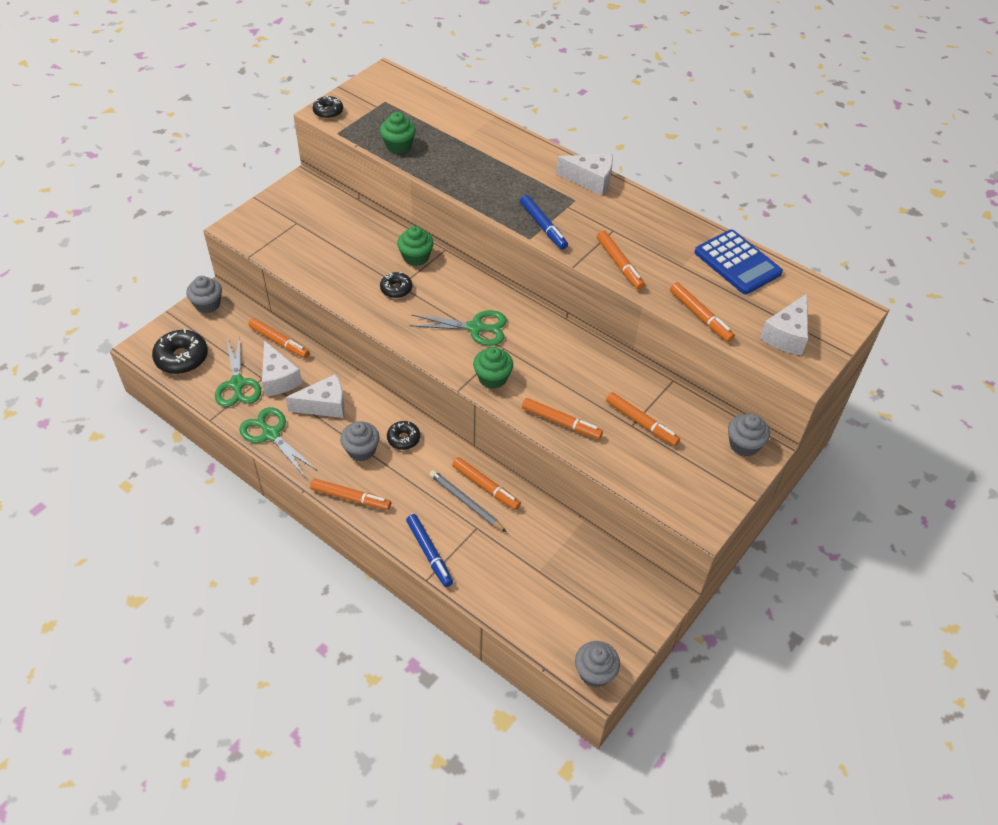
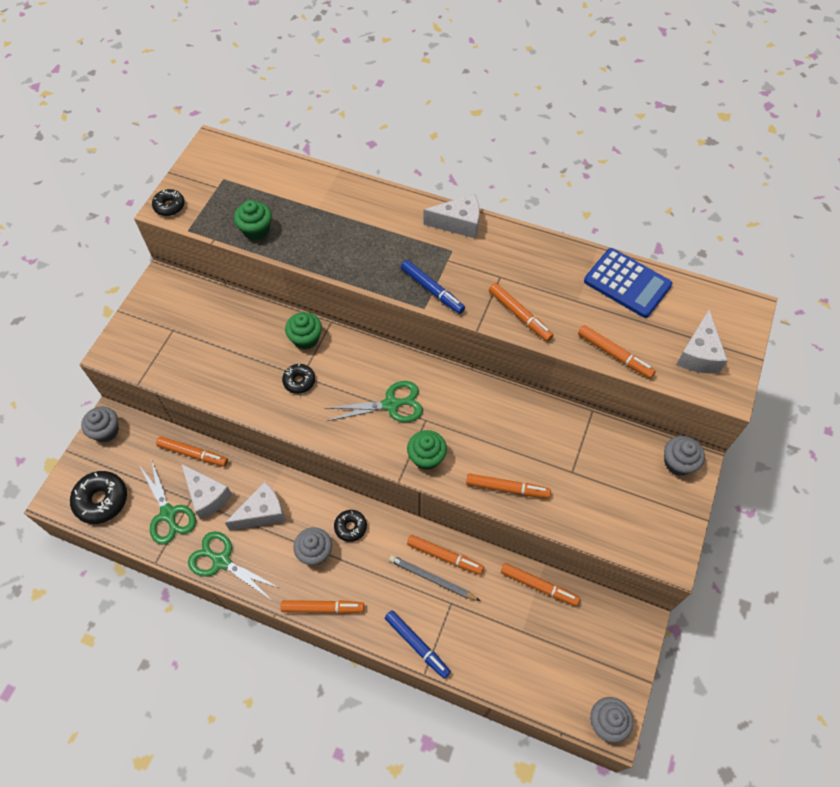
camera: 15 degrees left, 10 degrees up
orange marker [606,392,680,446] -> orange marker moved to [501,563,580,606]

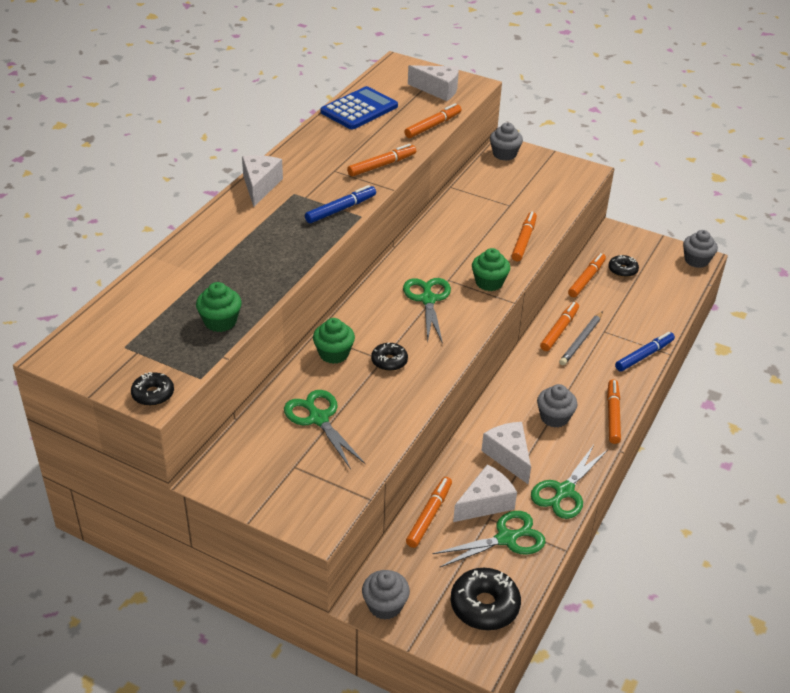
camera: 85 degrees left, 20 degrees down
black donut [334,510,367,542] -> black donut moved to [608,255,639,277]
none -> green scissors [284,390,365,469]

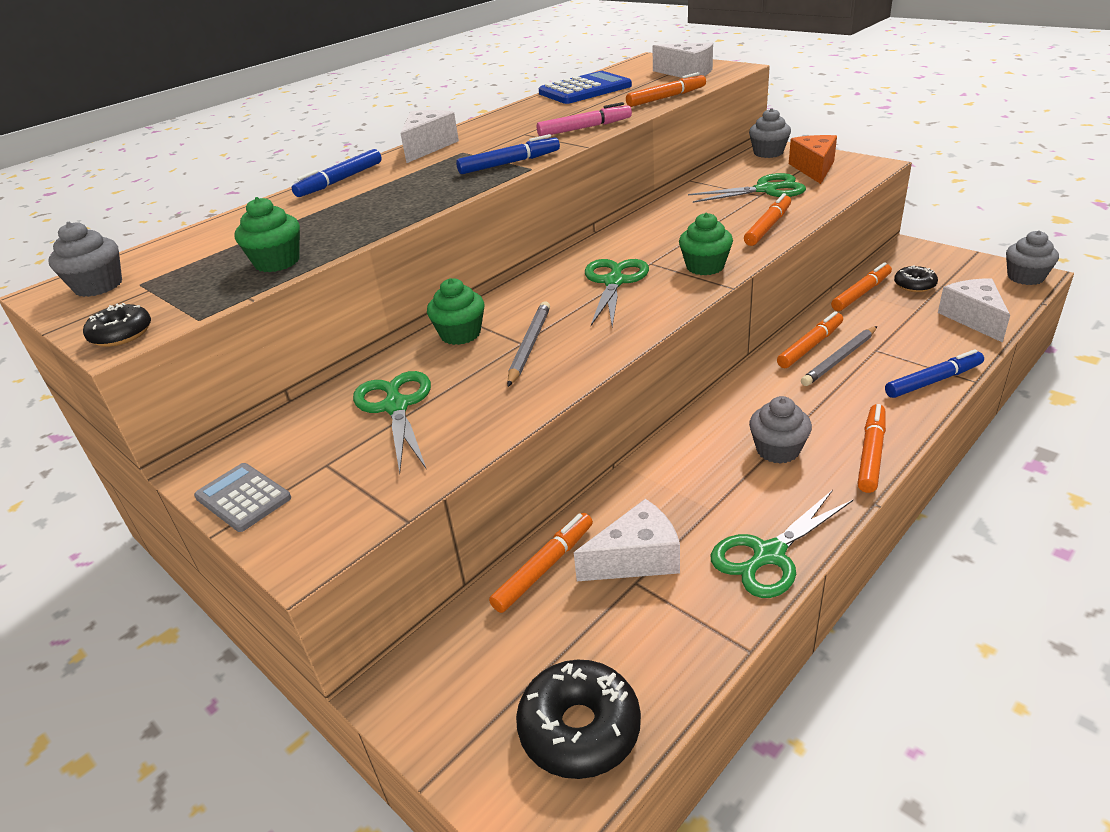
camera: 20 degrees right, 5 degrees down
orange marker [347,144,416,177] -> pink marker [537,102,632,136]
grey cupcake [362,570,410,620] -> grey cupcake moved to [48,222,122,297]
black donut [371,343,408,371] -> grey pencil [507,301,550,387]
green scissors [433,511,546,568] -> green scissors moved to [688,173,806,203]
white cheese [481,422,531,484] -> white cheese moved to [938,278,1010,343]
none -> grey calculator [194,463,291,532]
none -> blue marker [292,149,382,197]
none -> orange cheese [789,135,837,184]

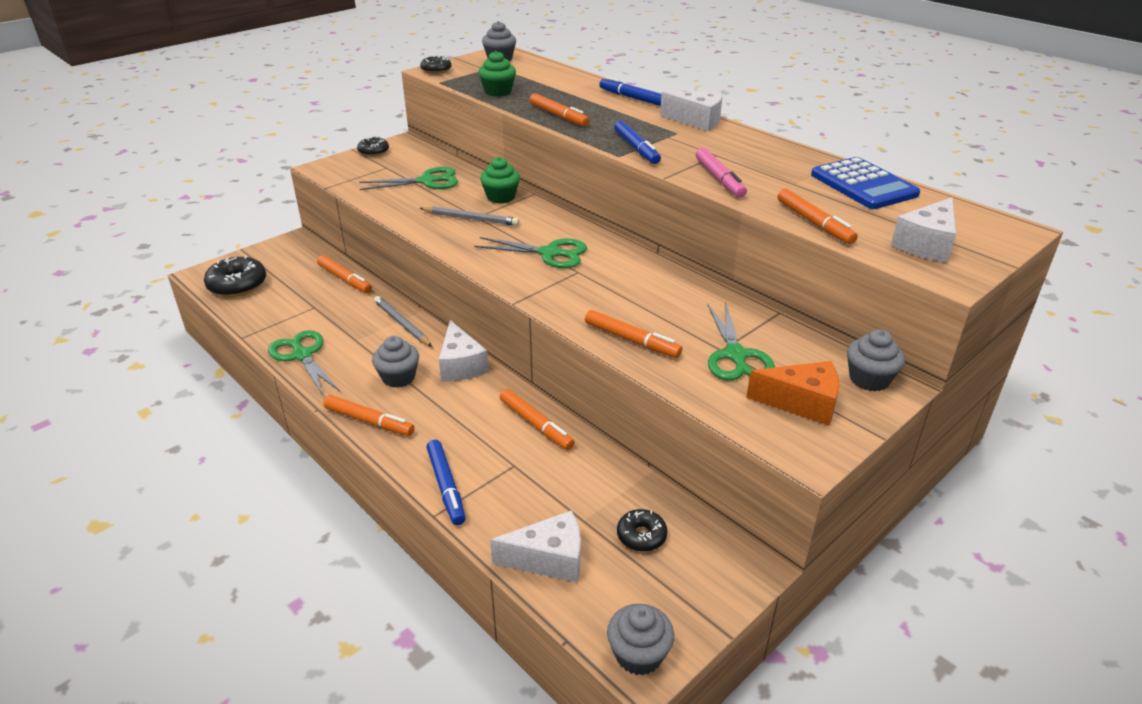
camera: 90 degrees right, 0 degrees up
grey calculator [194,463,291,532] -> black donut [357,136,389,156]
white cheese [574,499,680,581] -> white cheese moved to [439,320,489,381]
green cupcake [679,213,733,275] -> none
grey pencil [801,326,877,386] -> grey pencil moved to [374,296,432,347]
orange marker [831,262,892,311] -> orange marker moved to [530,93,590,127]

